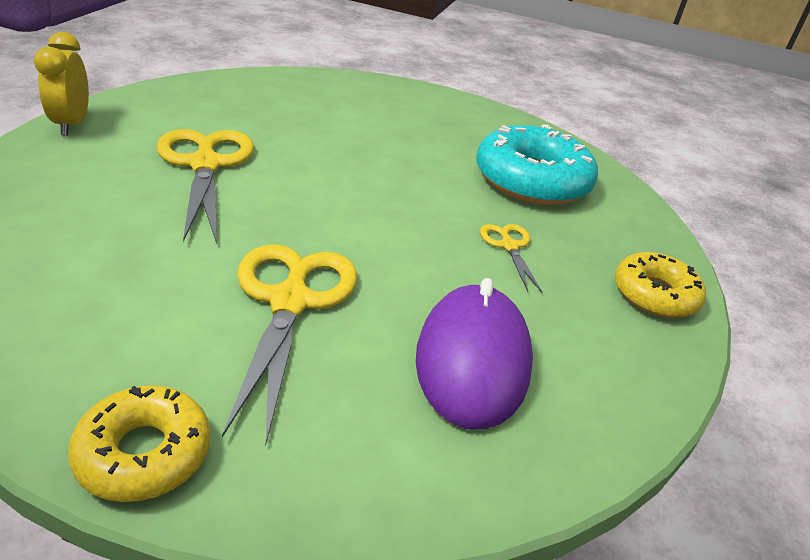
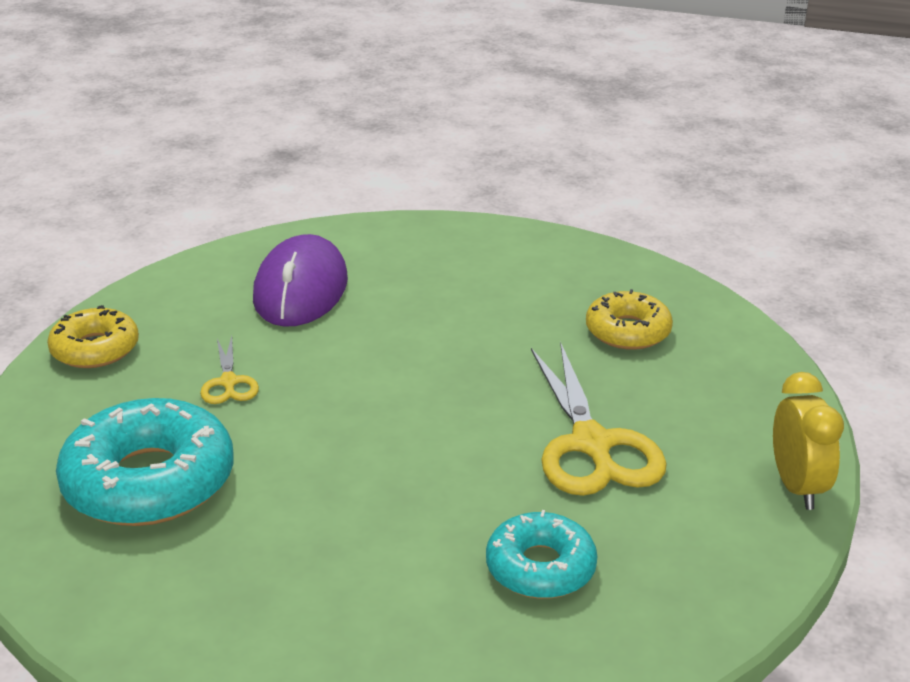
camera: 175 degrees left, 5 degrees down
yellow donut [68,385,211,502] -> yellow donut moved to [586,289,673,350]
yellow scissors [222,244,357,443] -> none
none -> turquoise donut [486,510,598,599]

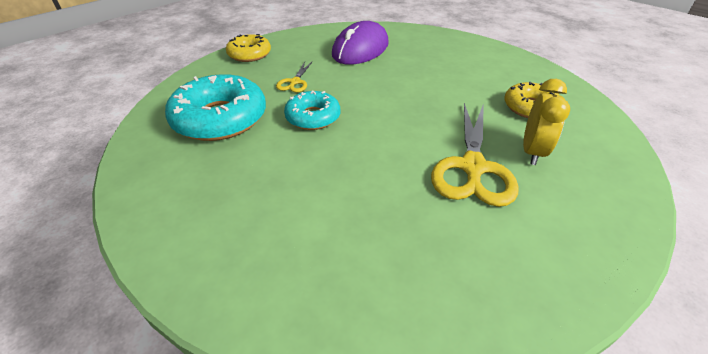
camera: 25 degrees right, 10 degrees up
turquoise donut [486,510,598,599] -> turquoise donut moved to [284,90,340,130]
yellow clock [773,372,844,510] -> yellow clock moved to [523,79,570,165]

